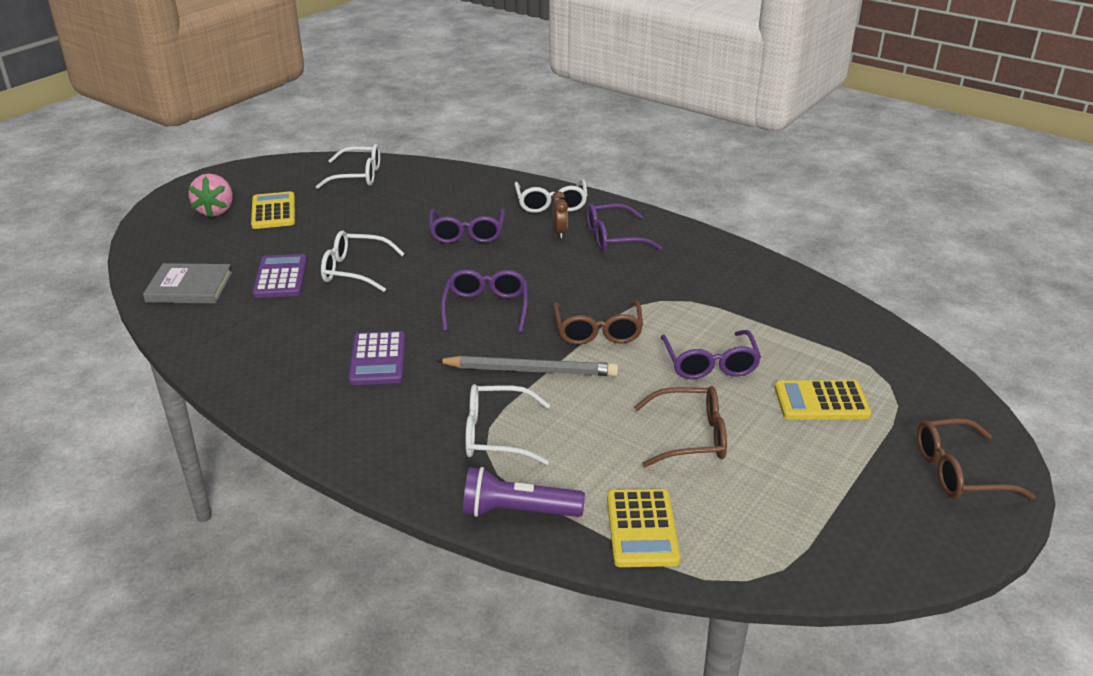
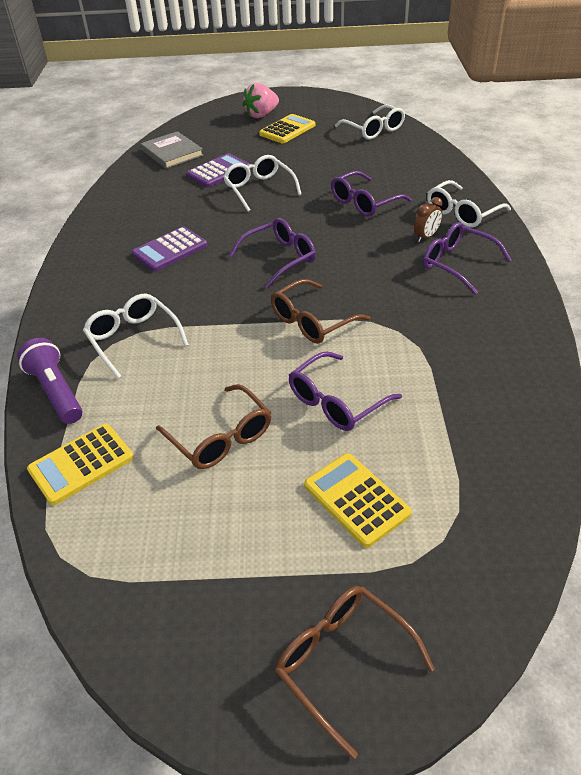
camera: 55 degrees right, 10 degrees up
grey pencil [436,356,618,376] -> none

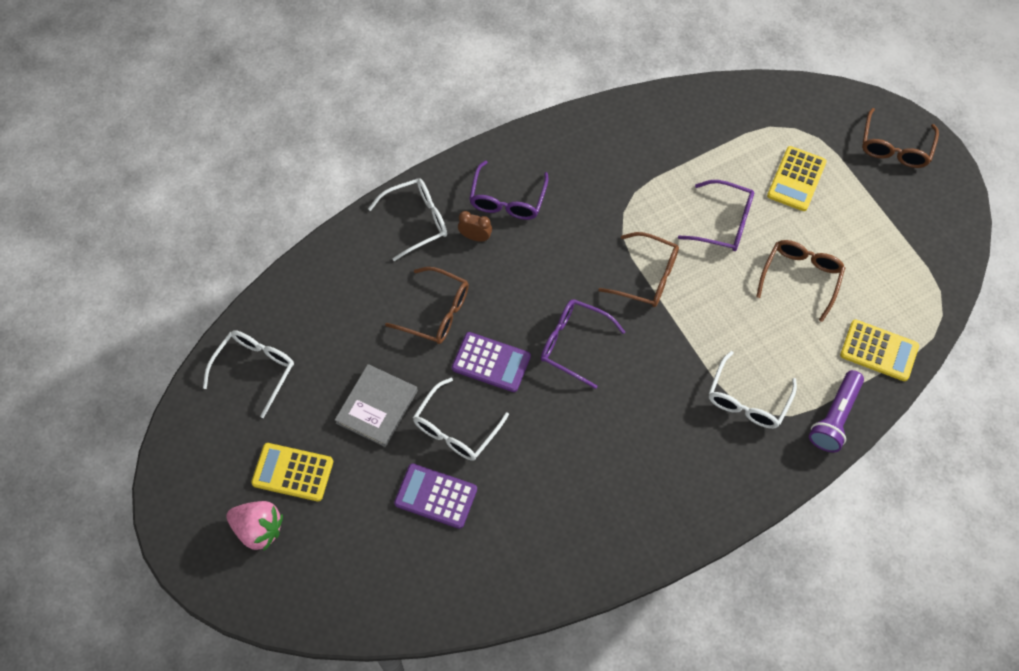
camera: 120 degrees left, 20 degrees up
purple calculator [132,226,207,271] -> purple calculator moved to [452,332,531,392]
grey book [141,131,204,169] -> grey book moved to [335,364,418,447]
purple glasses [331,171,412,217] -> brown glasses [385,267,469,344]
white glasses [427,180,511,227] -> white glasses turned 45 degrees counterclockwise [368,179,447,261]

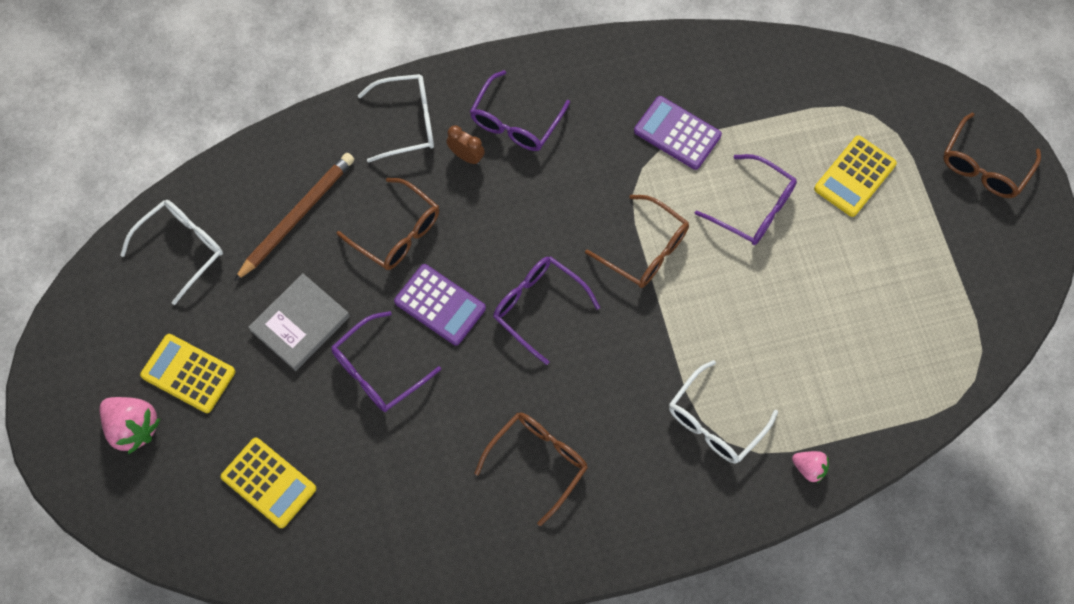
camera: 15 degrees right, 5 degrees up
purple calculator [394,463,477,529] -> purple calculator moved to [634,96,722,170]
white glasses [413,378,509,461] -> purple glasses [331,311,441,412]
brown glasses [756,240,845,322] -> brown glasses moved to [475,413,588,526]
purple flashlight [809,370,864,452] -> pink strawberry [792,451,829,483]
yellow calculator [840,319,919,381] -> yellow calculator moved to [221,438,317,528]
none -> brown pencil [234,153,354,282]

